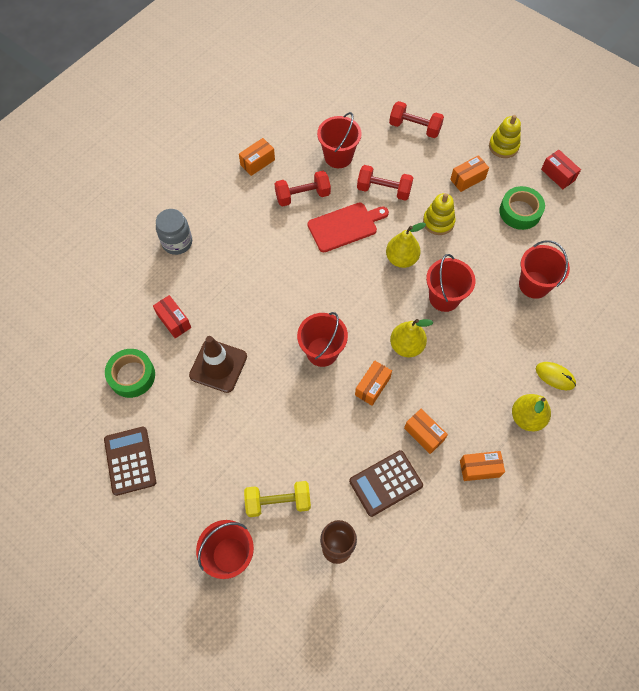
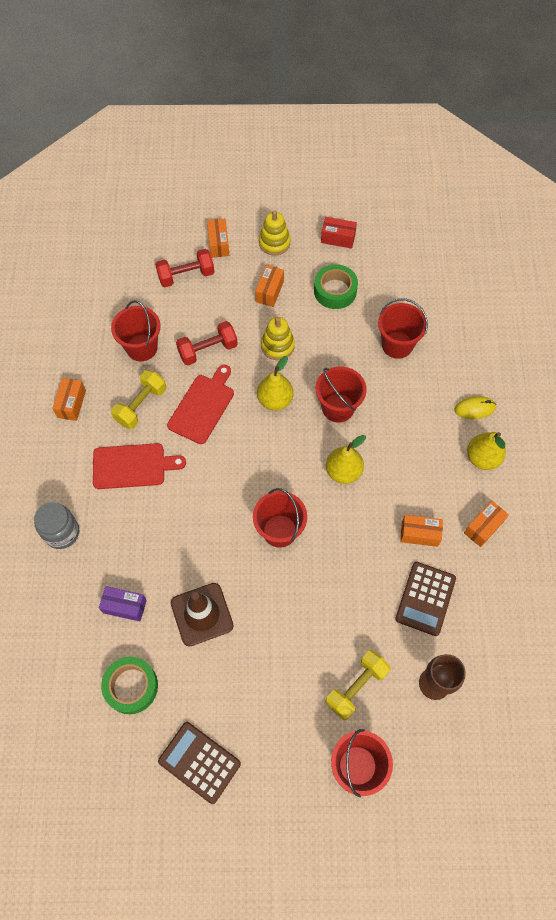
camera: 40 degrees left, 0 degrees up
red box [153,295,191,338] -> purple box [99,586,147,622]
red dumbbell [275,171,331,207] -> yellow dumbbell [111,370,166,429]
orange box [355,360,392,406] -> orange box moved to [207,219,229,258]
none -> red cutting board [93,443,186,489]

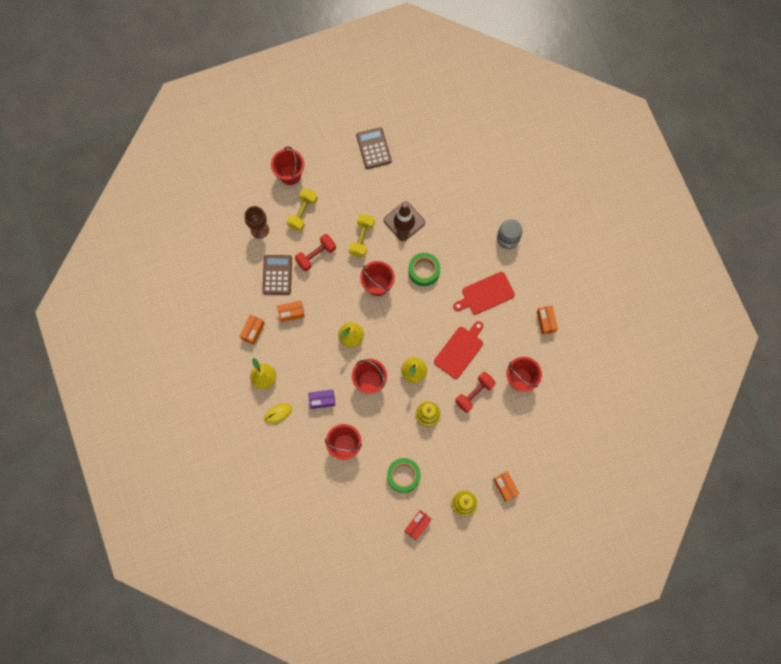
camera: 160 degrees right, 10 degrees up
purple box [99,586,147,622] -> purple box moved to [308,389,336,409]
green tape [101,657,158,714] -> green tape moved to [408,253,440,286]
yellow dumbbell [111,370,166,429] -> yellow dumbbell moved to [349,214,375,257]
red dumbbell [155,249,214,287] -> red dumbbell moved to [295,234,336,271]
brown calculator [158,722,241,804] -> brown calculator turned 120 degrees counterclockwise [356,127,392,169]
red cutting board [167,365,234,444] -> red cutting board turned 150 degrees counterclockwise [434,321,483,379]
orange box [255,265,284,307] -> none
red box [321,217,357,249] -> red box turned 45 degrees counterclockwise [404,510,432,540]

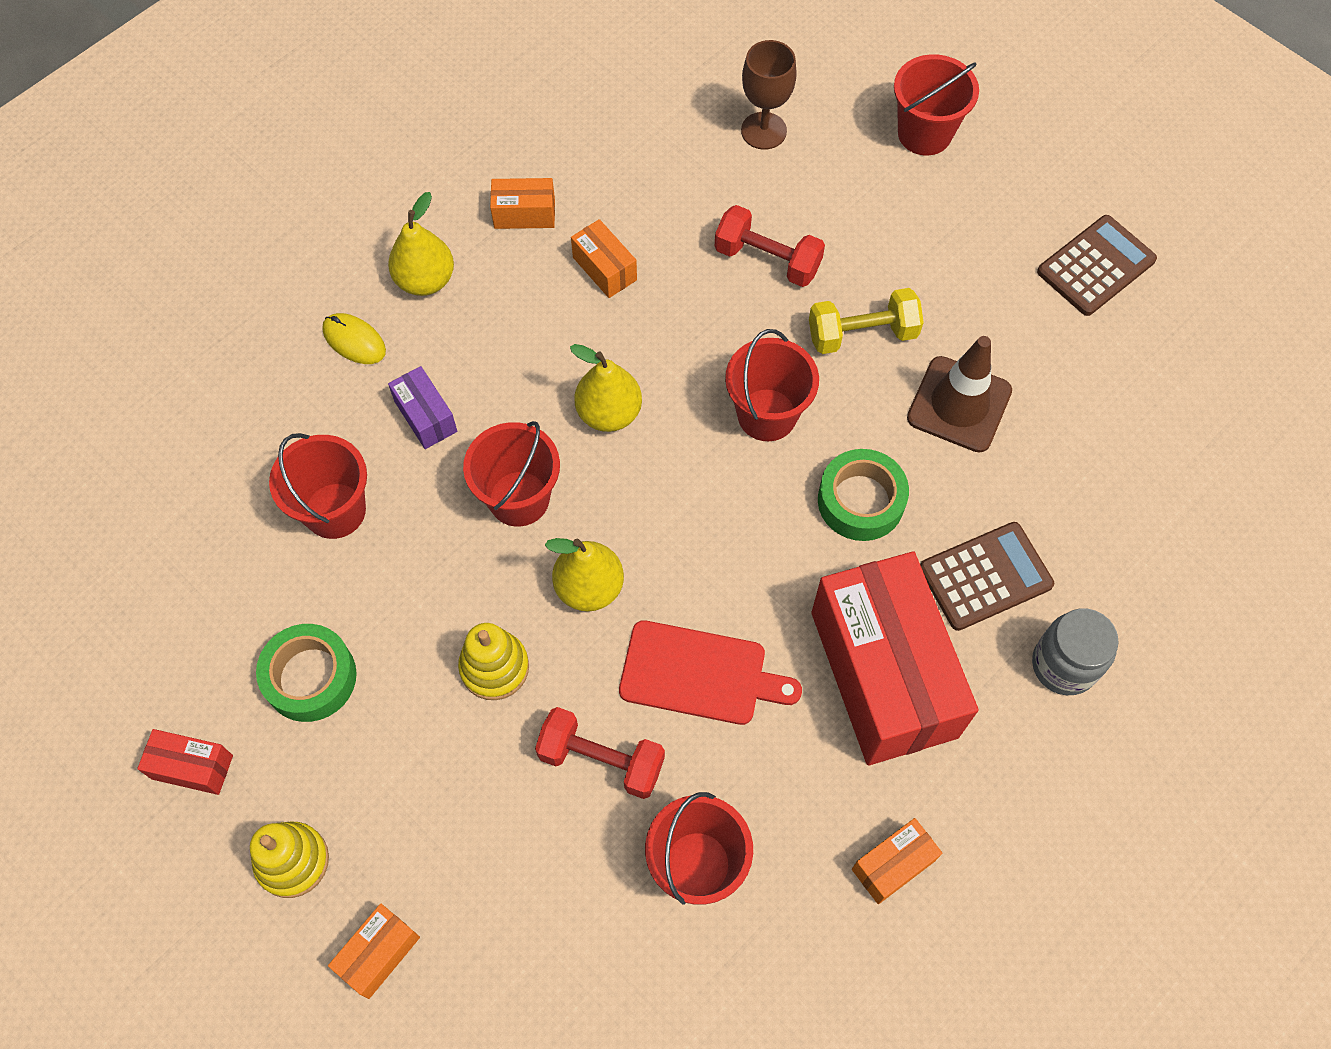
camera: 65 degrees right, 10 degrees down
brown calculator [262,255,292,295] -> brown calculator moved to [920,522,1054,631]
yellow dumbbell [286,189,318,231] -> none
red cutting board [453,272,515,314] -> red box [811,551,979,765]

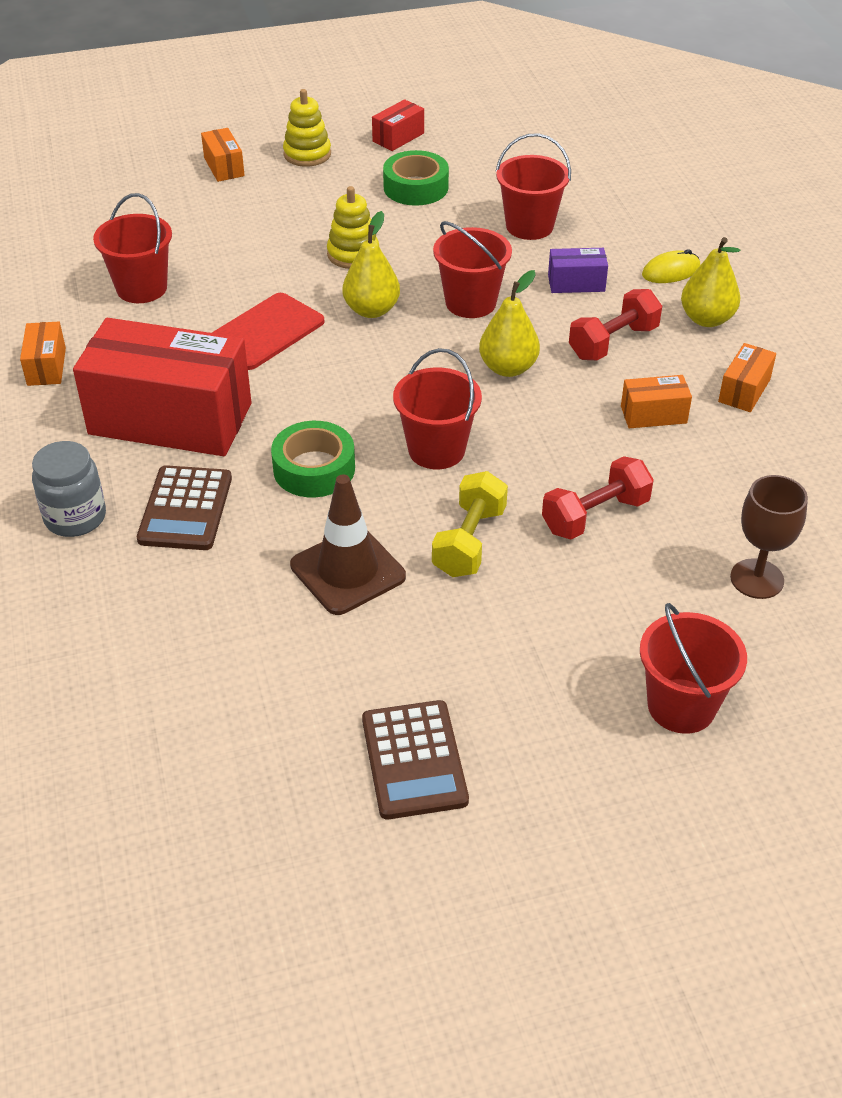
camera: 120 degrees right, 20 degrees down
red dumbbell [535,707,665,799] -> red dumbbell moved to [569,289,662,360]

